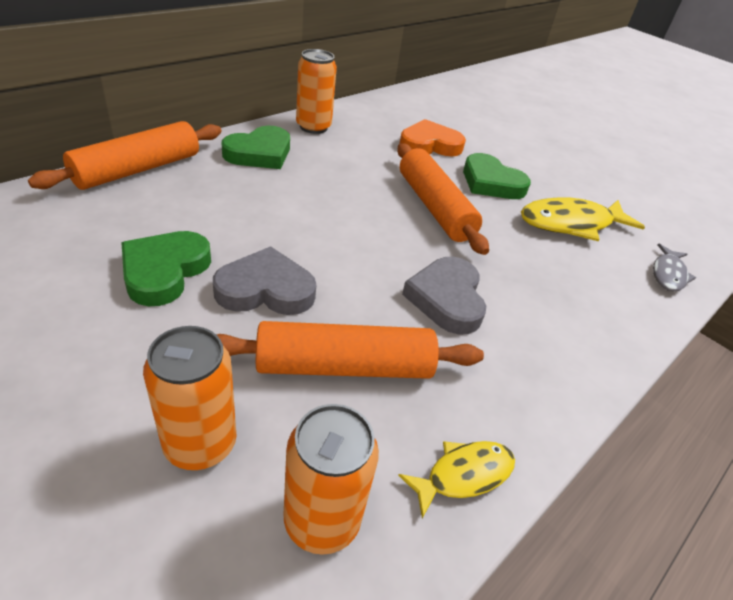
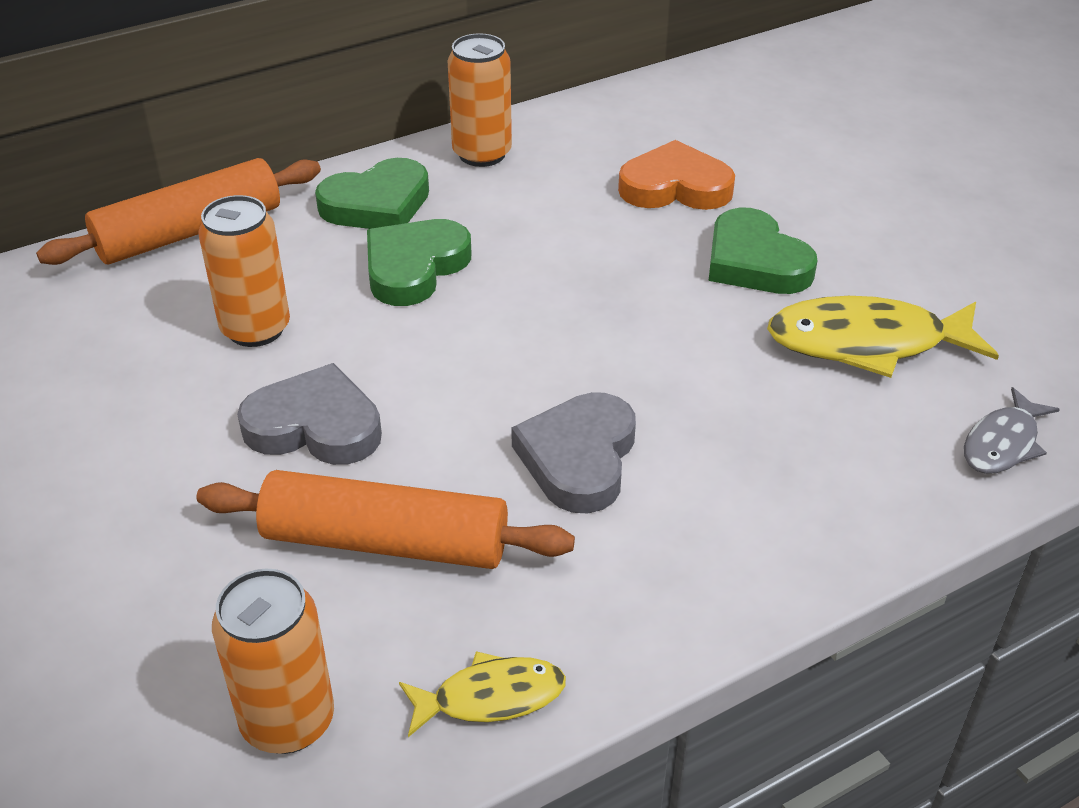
camera: 20 degrees right, 0 degrees up
green heart [121,231,211,306] -> green heart moved to [367,219,471,306]
orange can [143,326,237,470] -> orange can moved to [198,195,290,347]
orange rolling pin [397,143,489,255] -> none

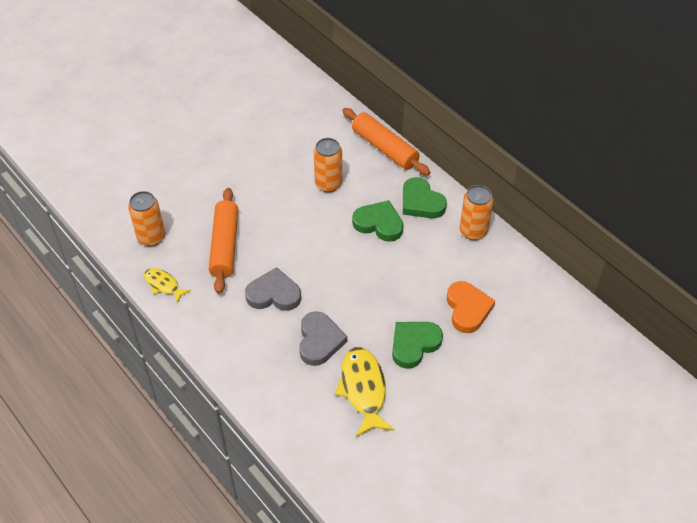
camera: 80 degrees right, 10 degrees up
grey heart [237,363,382,465] -> grey heart moved to [299,311,347,366]
yellow fish [399,651,566,737] -> yellow fish turned 150 degrees clockwise [144,268,191,303]
grey fish [964,387,1060,474] -> none

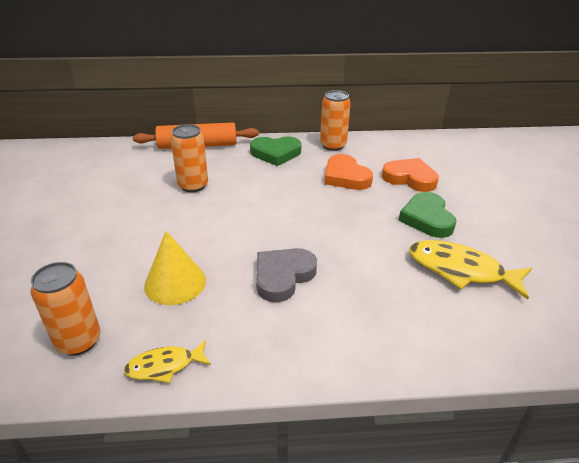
camera: 55 degrees left, 15 degrees down
orange rolling pin [209,188,238,294] -> yellow cone [144,231,206,305]
grey heart [299,311,347,366] -> none
green heart [352,200,403,242] -> none
none -> orange heart [324,154,373,190]

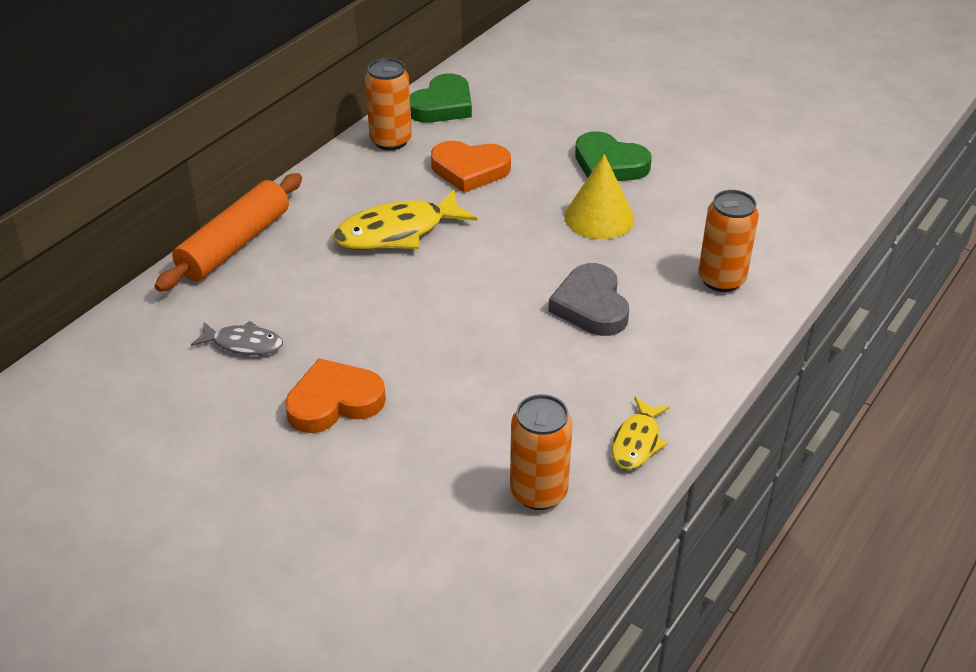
camera: 50 degrees left, 5 degrees up
yellow cone [144,231,206,305] -> yellow cone moved to [564,154,635,239]
orange can [171,124,208,192] -> orange can moved to [698,190,759,292]
green heart [250,136,302,166] -> green heart moved to [410,73,472,123]
orange heart [382,158,439,192] -> orange heart moved to [285,358,386,433]
yellow fish [409,240,532,299] -> yellow fish moved to [333,189,477,250]
none -> grey fish [191,321,283,355]

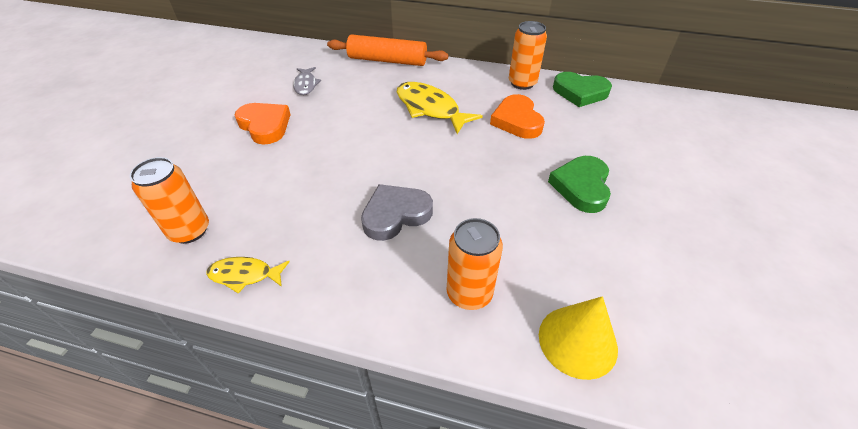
camera: 70 degrees right, 5 degrees up
yellow cone [564,154,635,239] -> yellow cone moved to [539,296,618,380]

